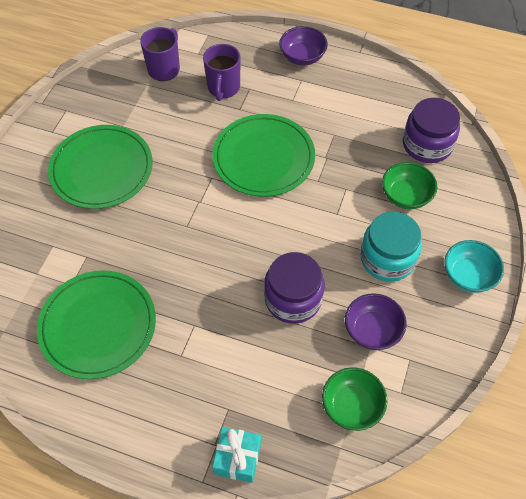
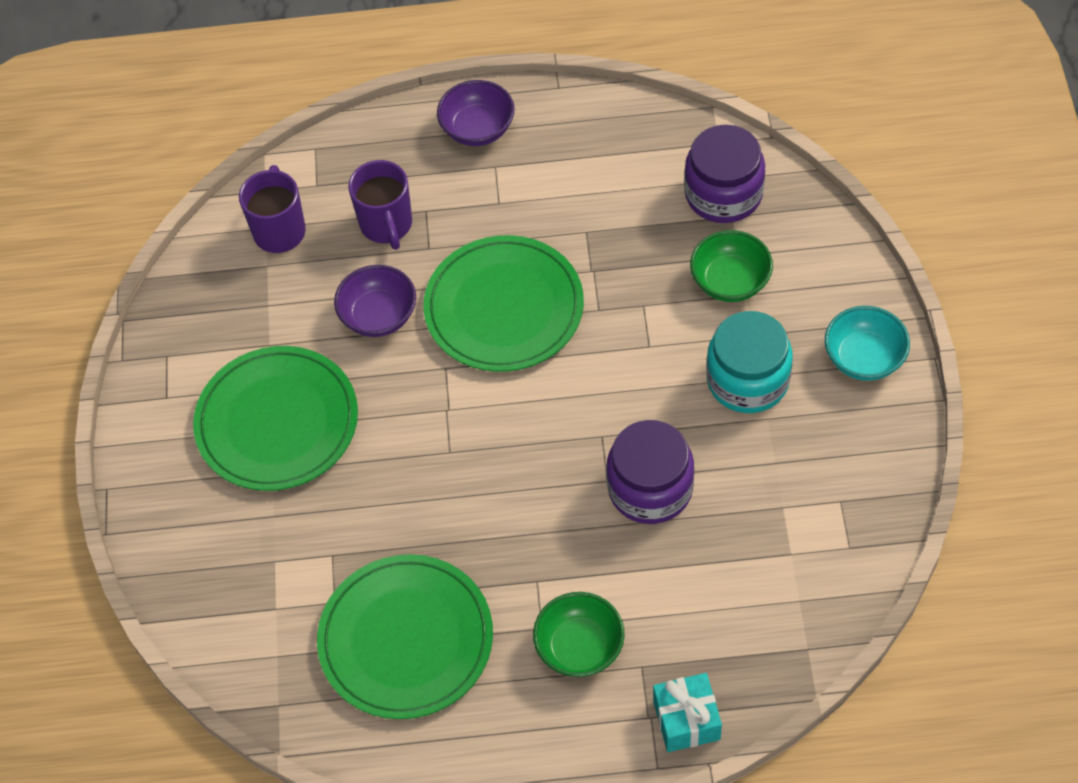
camera: 20 degrees left, 0 degrees up
green bowl [322,367,387,431] -> green bowl moved to [533,592,625,677]
purple bowl [345,293,407,350] -> purple bowl moved to [334,265,416,337]

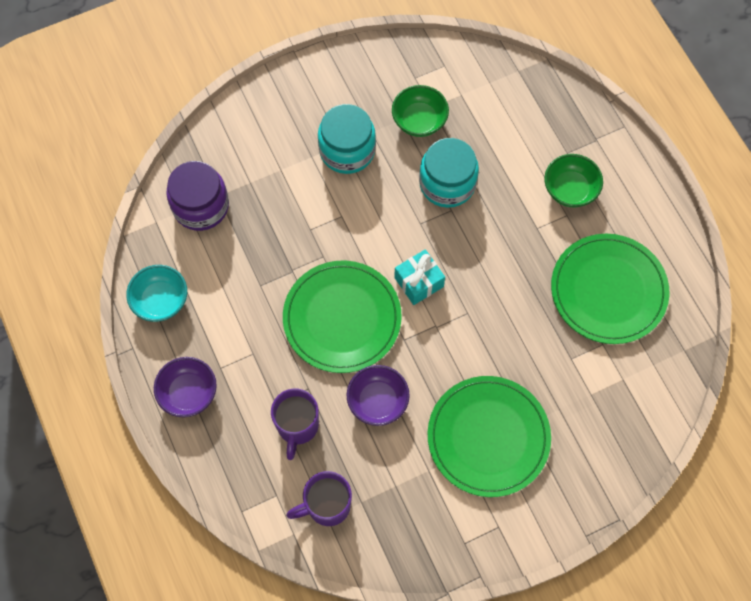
camera: 115 degrees left, 10 degrees up
purple mug [348,160,412,250] -> purple mug turned 135 degrees clockwise [271,388,319,460]
purple jar [606,420,694,524] -> turquoise jar [419,138,479,208]
turquoise gift [653,673,722,752] -> turquoise gift moved to [394,249,445,305]
green bowl [690,230,773,302] -> green bowl moved to [392,85,449,137]
turquoise bowl [825,306,910,381] -> turquoise bowl moved to [126,265,187,322]

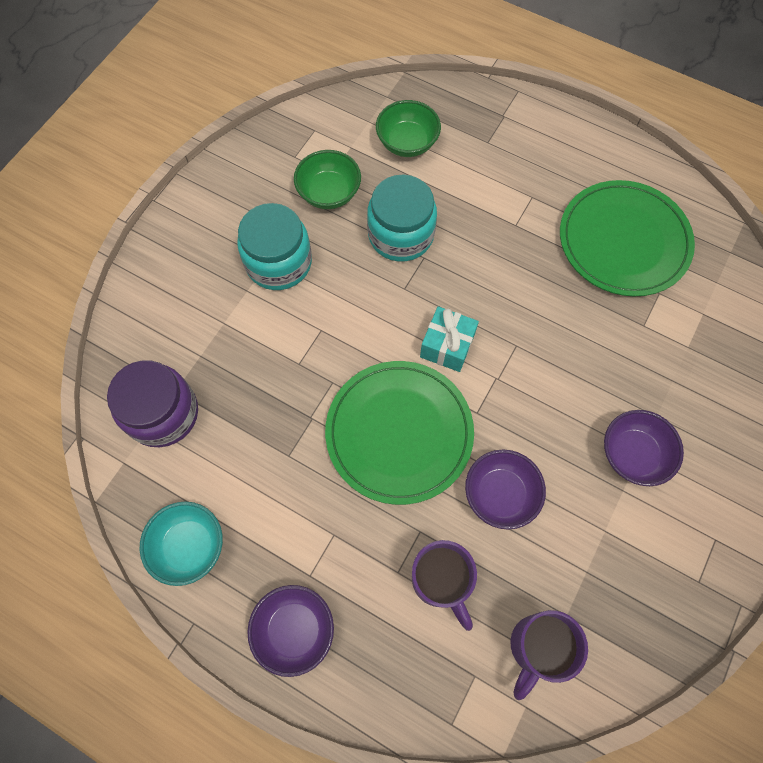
camera: 35 degrees left, 0 degrees up
green plate [427,376,551,497] -> purple bowl [604,410,684,486]
green bowl [544,154,603,207] -> green bowl moved to [376,100,441,157]

